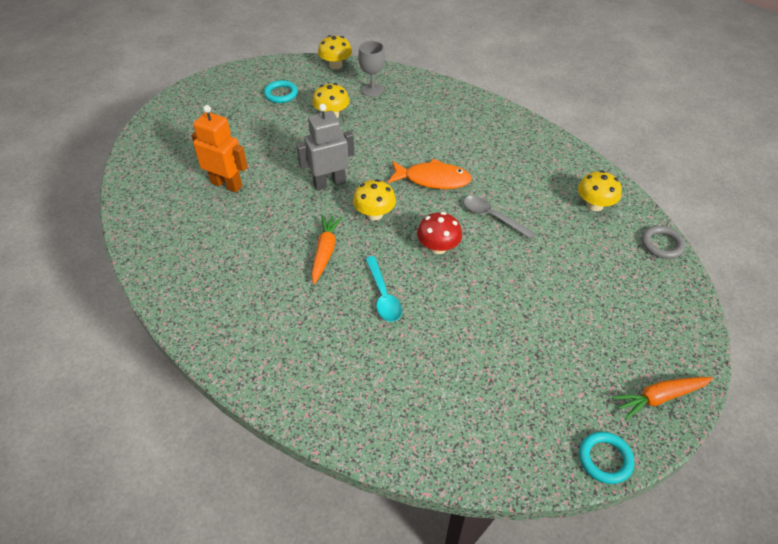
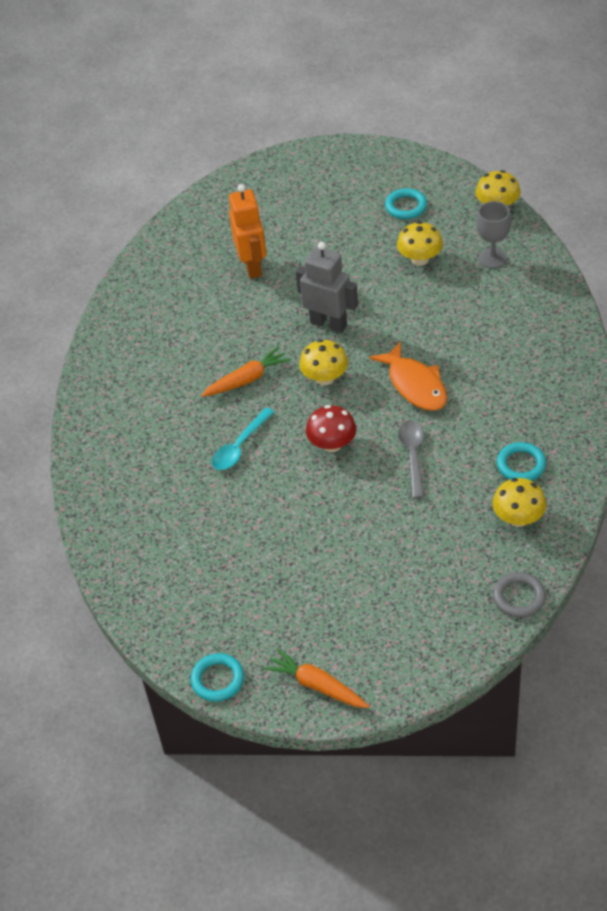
camera: 55 degrees right, 0 degrees up
none -> turquoise ring [497,442,546,481]

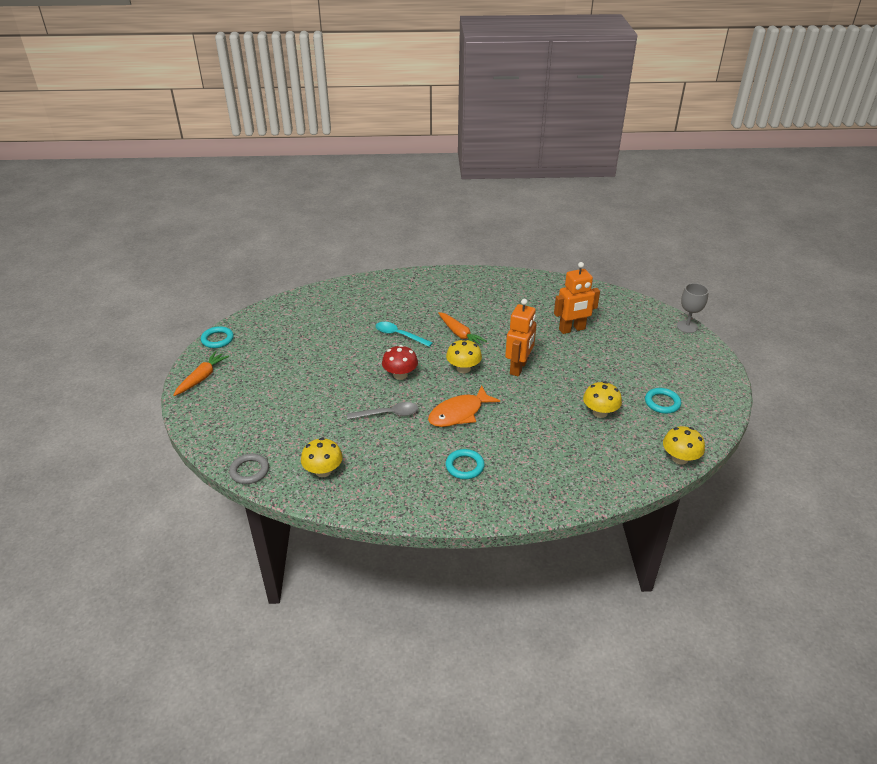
camera: 80 degrees right, 10 degrees down
grey robot [296,242,358,333] -> orange robot [505,299,536,377]
grey goblet [476,201,511,268] -> grey goblet moved to [677,283,709,333]
turquoise ring [497,442,546,481] -> turquoise ring moved to [446,449,485,479]

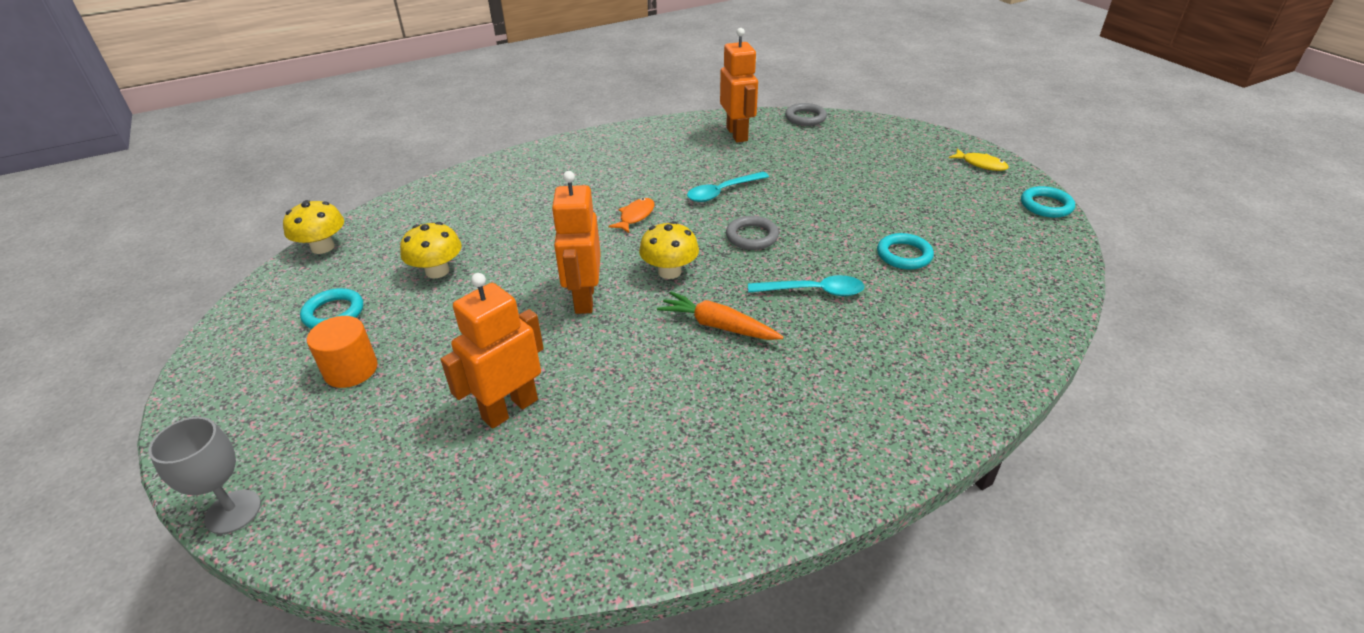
camera: 155 degrees right, 0 degrees up
orange carrot [173,351,229,396] -> yellow fish [949,149,1009,171]
yellow mushroom [301,438,343,477] -> orange robot [720,28,758,143]
grey spoon [347,402,418,419] -> turquoise spoon [687,172,769,202]
red mushroom [382,345,418,380] -> grey ring [726,216,779,250]
orange fish [428,386,500,427] -> orange fish [609,198,654,233], size x0.57
turquoise ring [446,449,485,479] -> turquoise ring moved to [877,233,934,270]
none -> orange cylinder [307,316,378,388]

